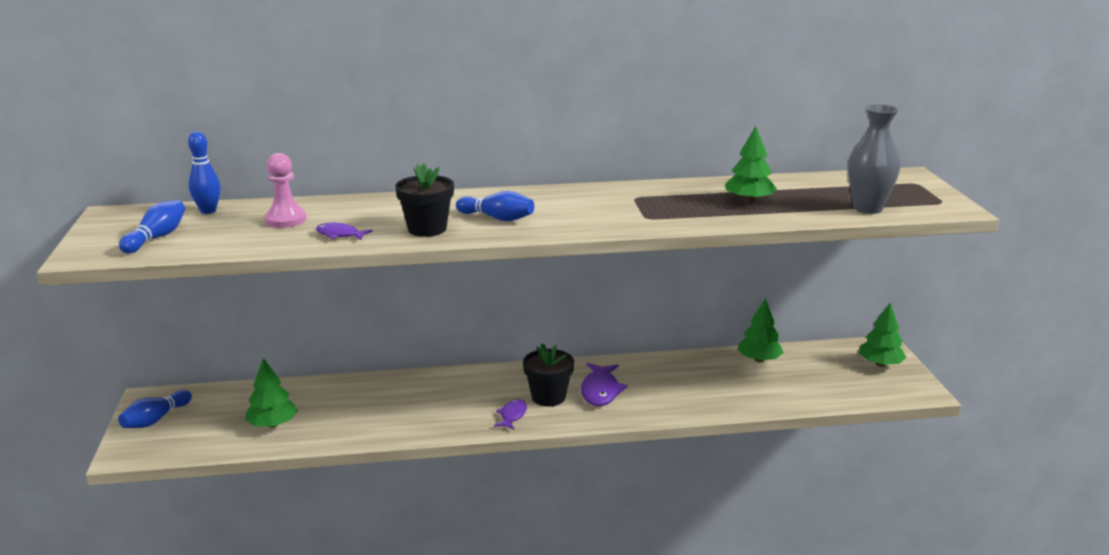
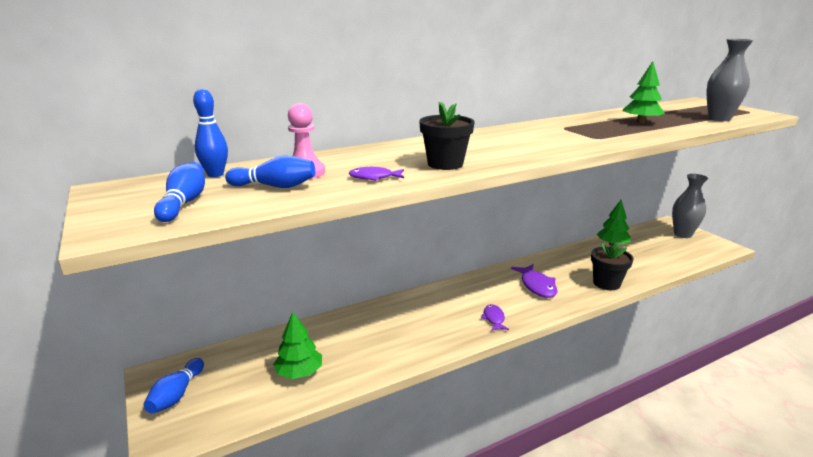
camera: 20 degrees left, 0 degrees up
blue bowling pin [456,191,534,221] -> blue bowling pin moved to [225,155,315,188]
black flower pot [523,343,574,407] -> black flower pot moved to [591,242,634,290]
green tree [859,302,907,367] -> grey vase [672,174,708,238]

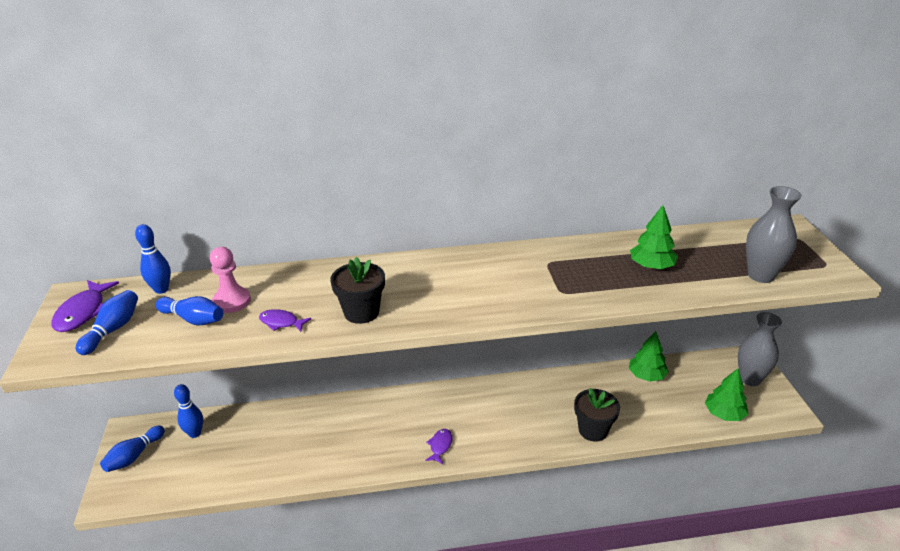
camera: 20 degrees right, 10 degrees up
green tree [273,312,322,379] -> green tree moved to [705,368,748,421]
purple fish [511,264,557,298] -> purple fish moved to [51,280,119,332]
none -> blue bowling pin [174,384,203,438]

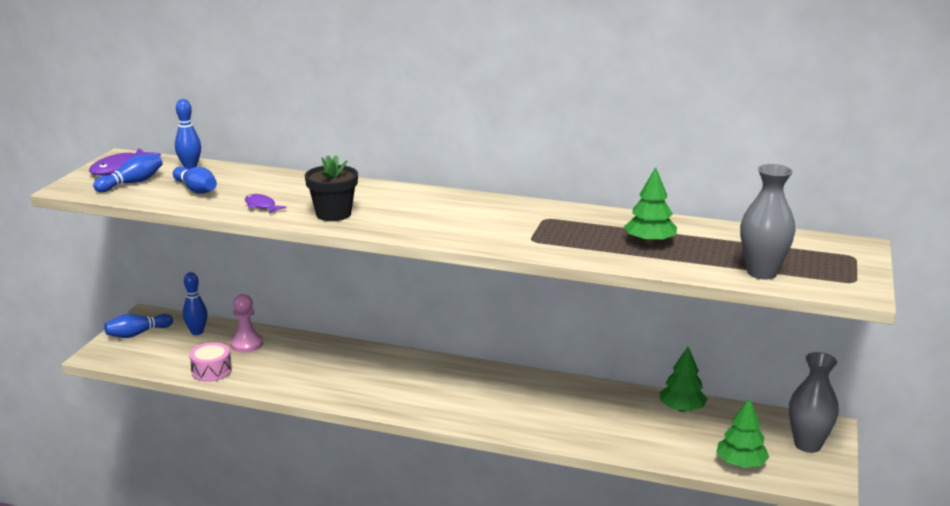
camera: 25 degrees right, 10 degrees down
pink pawn [210,247,251,313] -> pink pawn moved to [230,294,263,353]
purple fish [425,429,452,464] -> none
black flower pot [574,388,620,442] -> none
none -> pink drum [189,342,232,382]

